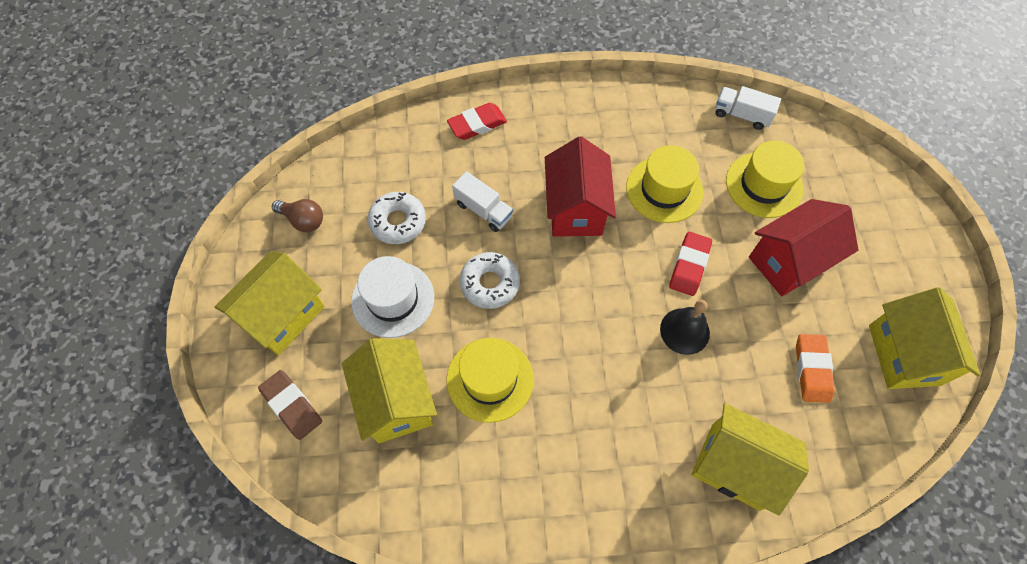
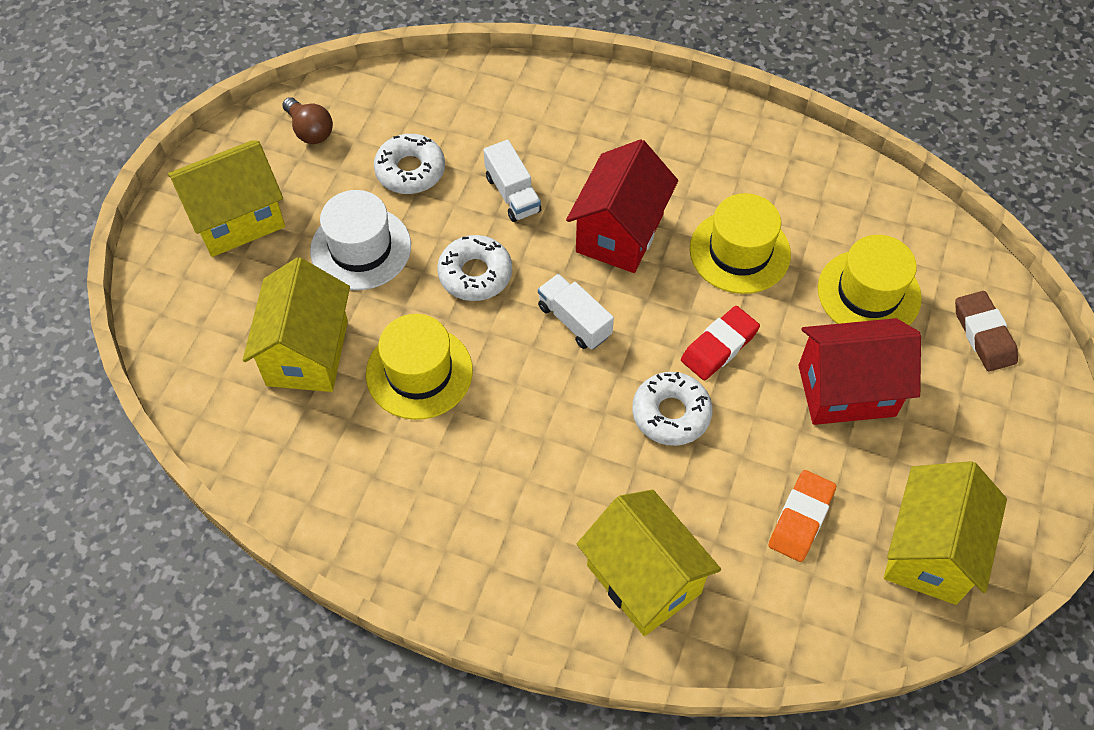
camera: 25 degrees right, 5 degrees down
brown eraser [258,370,322,440] -> brown eraser moved to [955,291,1018,372]
red eraser [447,103,507,140] -> none
black bell [660,300,710,355] -> white donut [632,372,713,446]
white truck [715,86,781,130] -> white truck moved to [538,274,614,349]

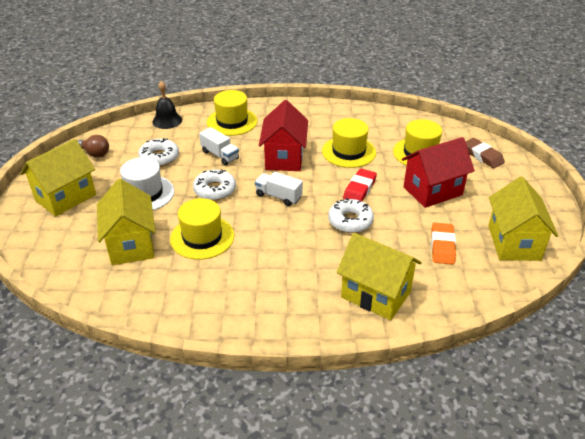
camera: 20 degrees left, 20 degrees down
none -> black bell [152,81,182,129]
none -> yellow hat [207,90,258,136]

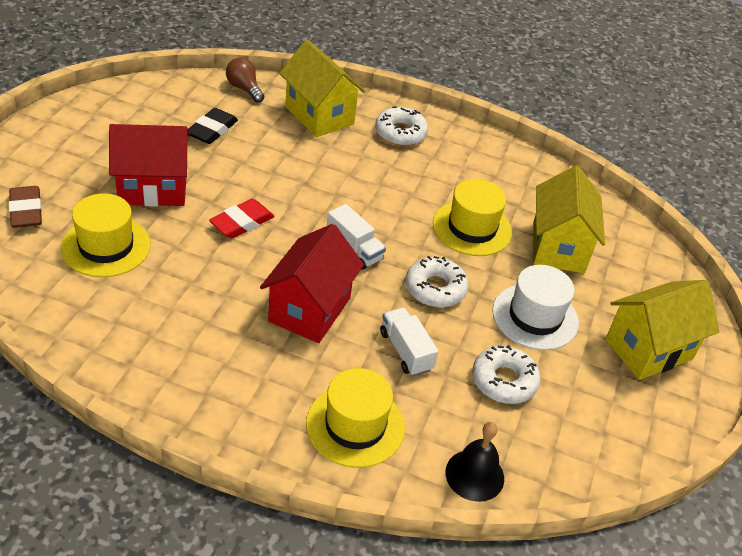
camera: 165 degrees left, 5 degrees up
brown light bulb [78,135,109,158] -> brown light bulb moved to [226,58,264,103]
yellow hat [322,118,376,168] -> none
white donut [328,198,374,233] -> white donut moved to [375,106,428,146]
orange eraser [431,223,456,265] -> black eraser [188,108,238,144]
yellow house [488,177,558,261] -> none

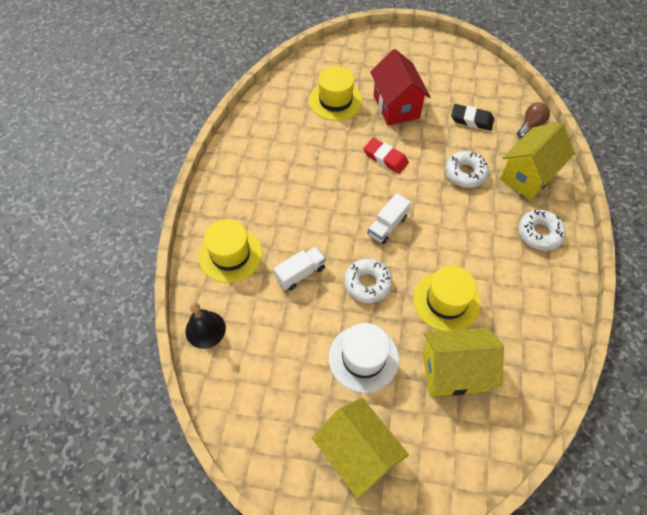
camera: 85 degrees right, 15 degrees up
brown eraser [9,186,42,228] -> none
red house [260,224,364,343] -> none
white donut [472,345,541,404] -> white donut moved to [445,151,489,188]

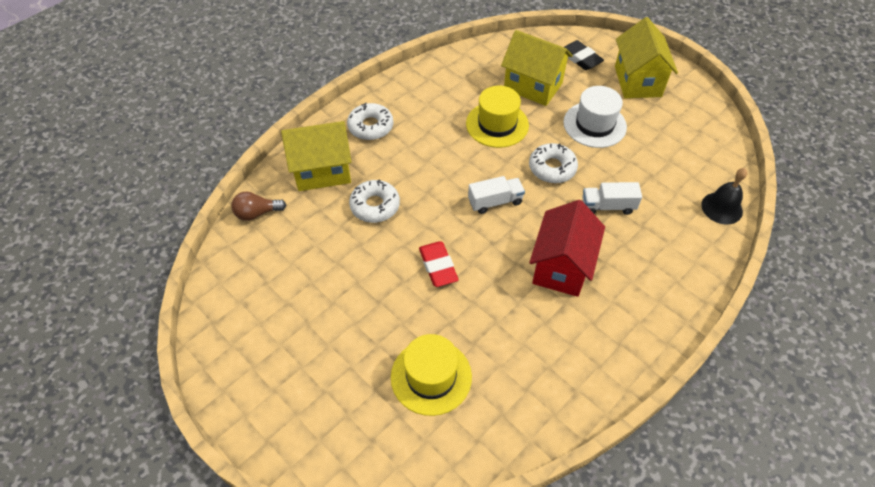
camera: 145 degrees left, 5 degrees down
yellow hat [199,219,263,283] -> none
red house [370,49,431,125] -> red house moved to [529,200,605,297]
black eraser [451,104,494,131] -> black eraser moved to [564,40,604,70]

